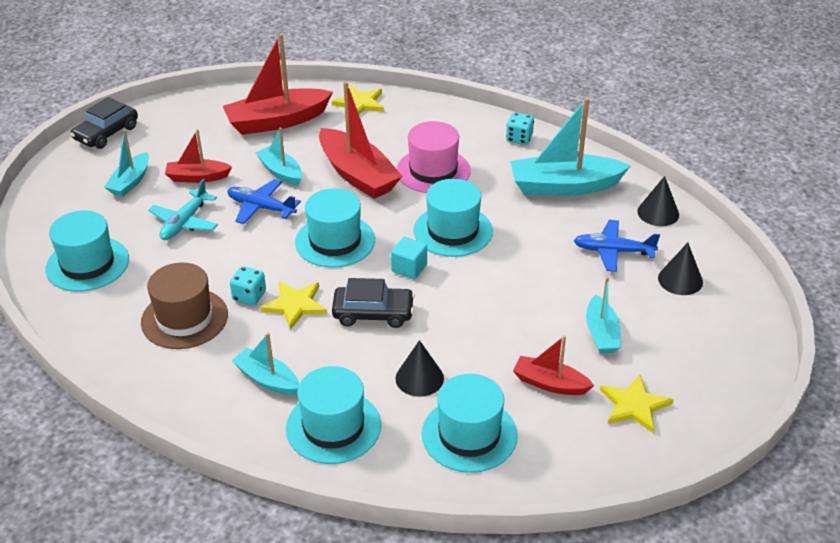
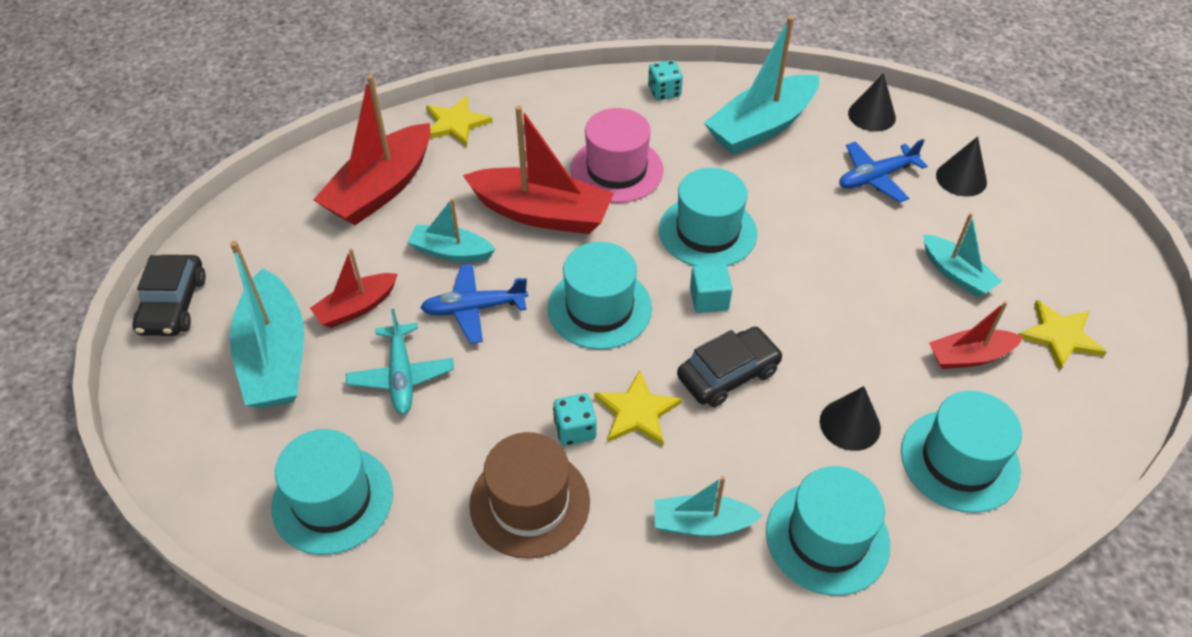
camera: 35 degrees left, 10 degrees up
turquoise boat [104,130,149,197] -> turquoise boat [229,241,304,408], size x1.78

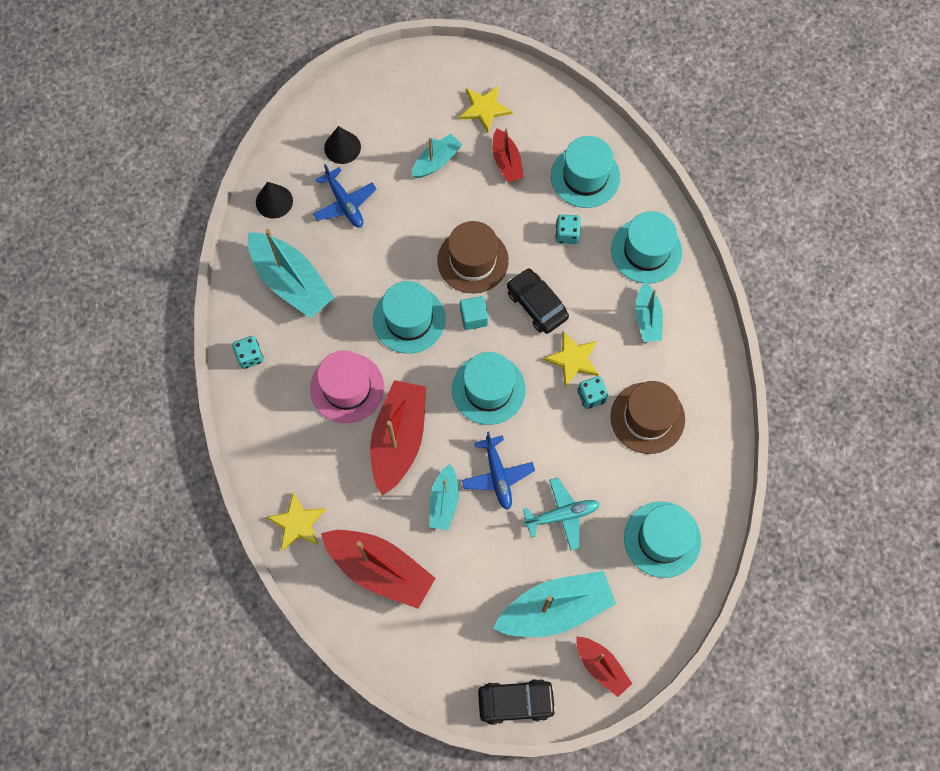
camera: 95 degrees left, 20 degrees up
red boat [310,248,398,328] -> red boat moved to [576,636,632,697]
black cone [820,386,881,451] -> turquoise dice [555,215,581,244]
none -> brown hat [437,221,509,293]

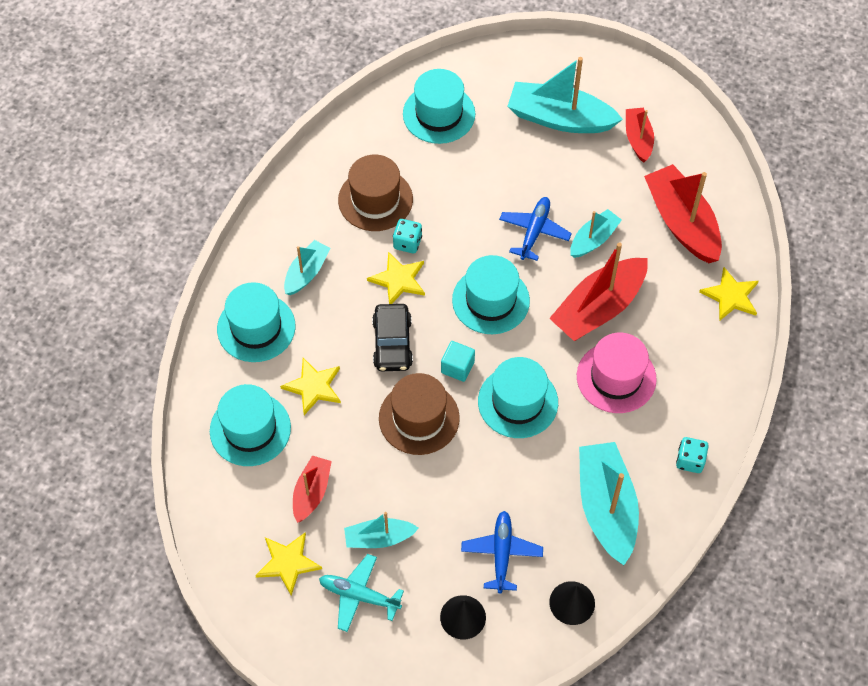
camera: 145 degrees left, 10 degrees down
black car [478,679,556,725] -> none
turquoise plane [523,478,600,551] -> turquoise plane moved to [319,554,404,632]
turquoise dice [555,215,581,244] -> yellow star [280,358,341,415]
red boat [576,636,632,697] -> red boat moved to [626,108,654,163]

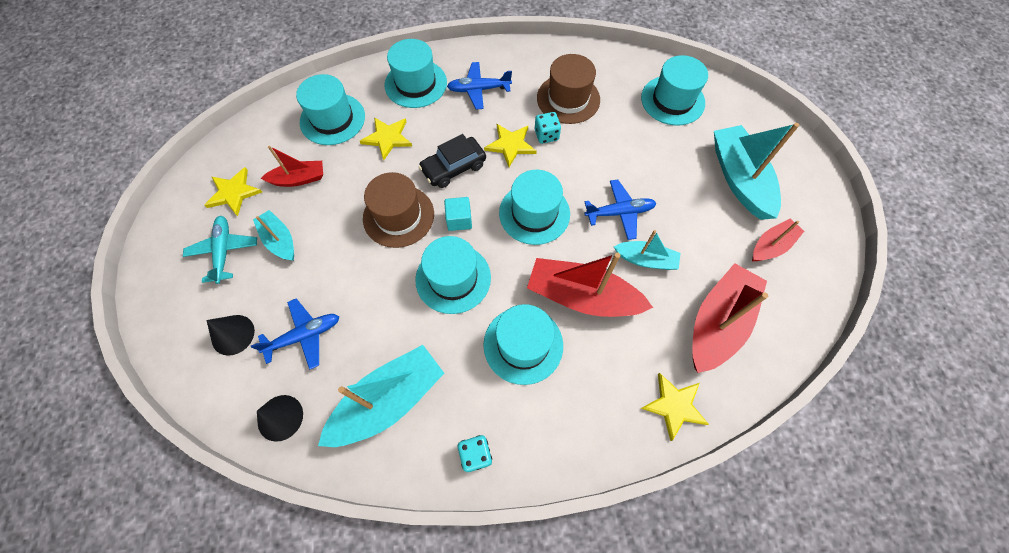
camera: 60 degrees right, 5 degrees up
turquoise boat [284,240,330,295] -> blue plane [447,62,512,110]
pink hat [577,333,657,413] -> turquoise hat [483,304,563,385]

